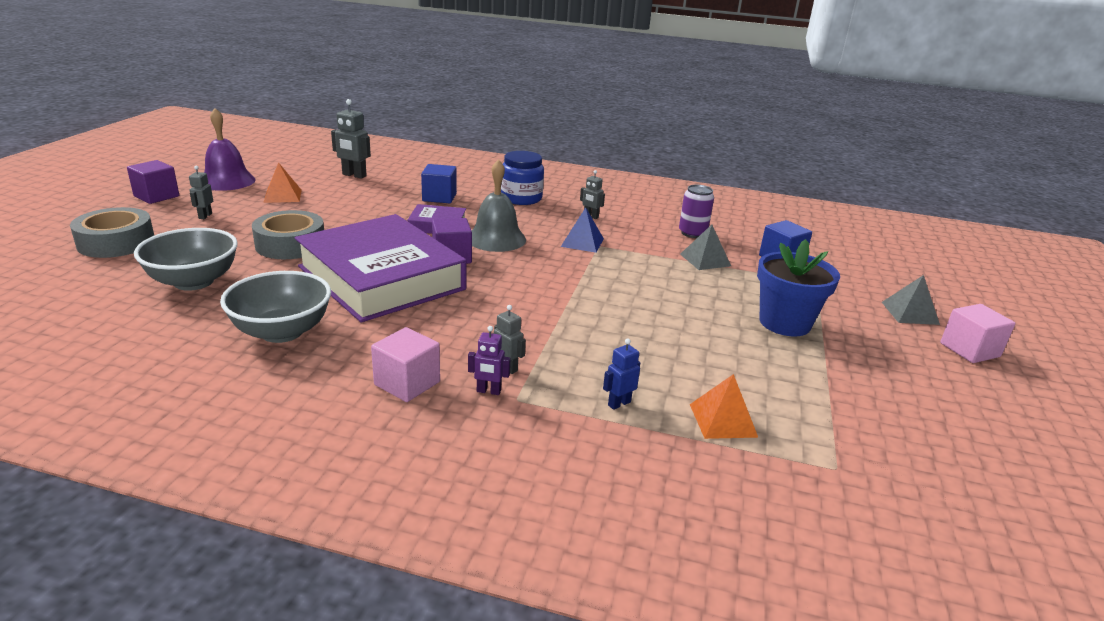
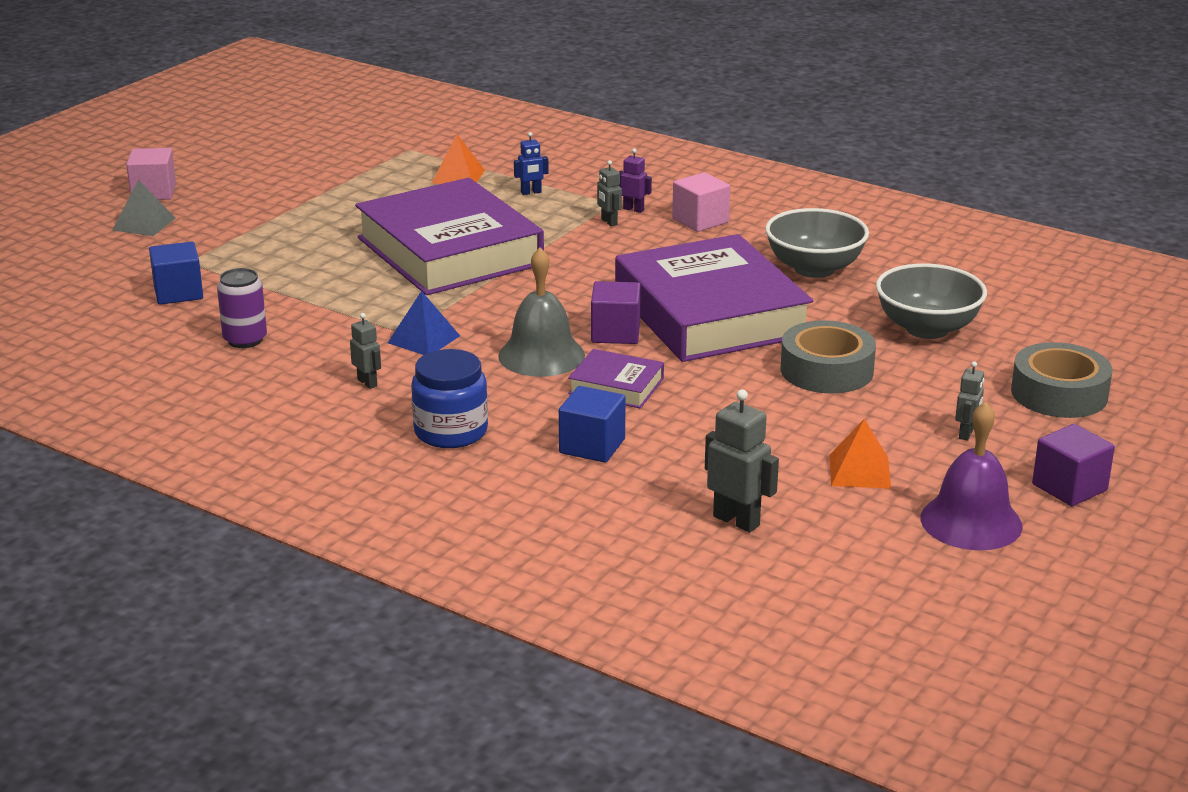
camera: 160 degrees left, 0 degrees up
grey pyramid [680,225,731,270] -> none
blue flower pot [757,239,840,336] -> none
none -> purple book [355,178,544,295]

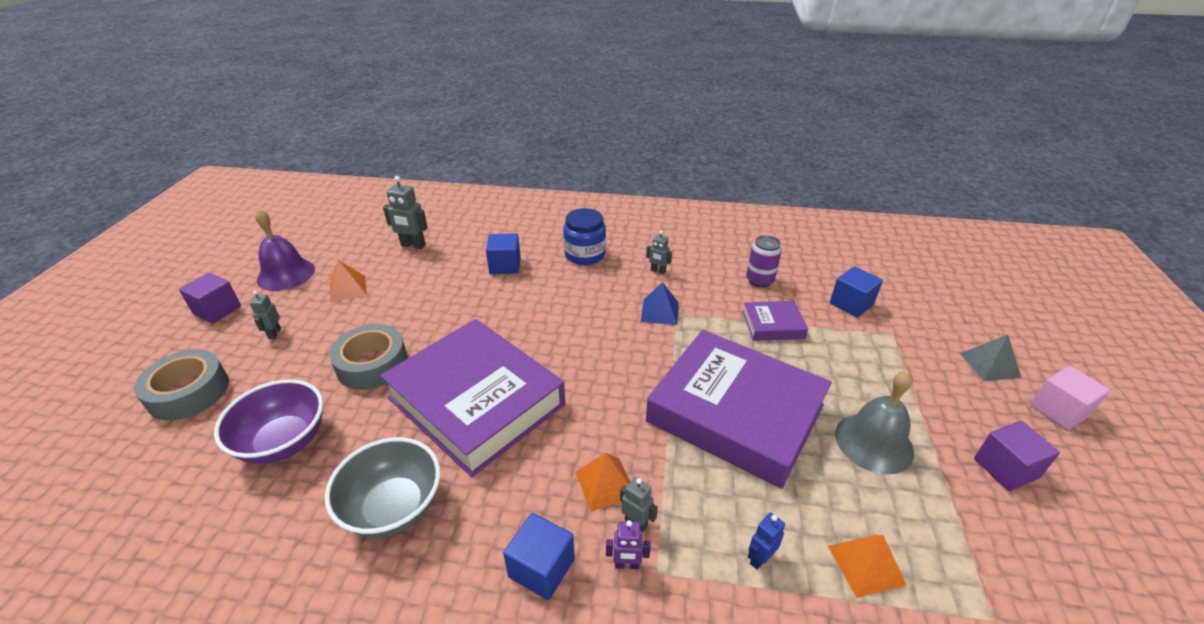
camera: 155 degrees right, 10 degrees up
grey bell [498,248,585,377] -> grey bell moved to [835,371,914,474]
purple book [568,349,664,408] -> purple book moved to [743,301,808,341]
purple cube [591,281,641,344] -> purple cube moved to [974,421,1060,491]
pink cube [672,172,730,232] -> blue cube [503,513,575,600]
grey bowl [876,264,987,339] -> purple bowl [214,379,323,464]
none -> orange pyramid [575,453,630,512]

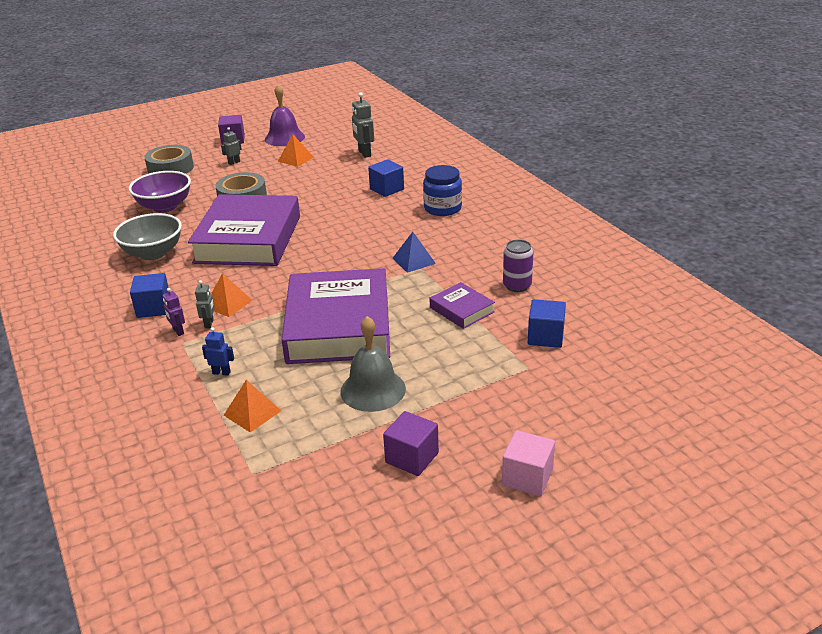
camera: 55 degrees right, 5 degrees down
grey robot [646,231,672,275] -> none
grey pyramid [960,335,1021,381] -> none

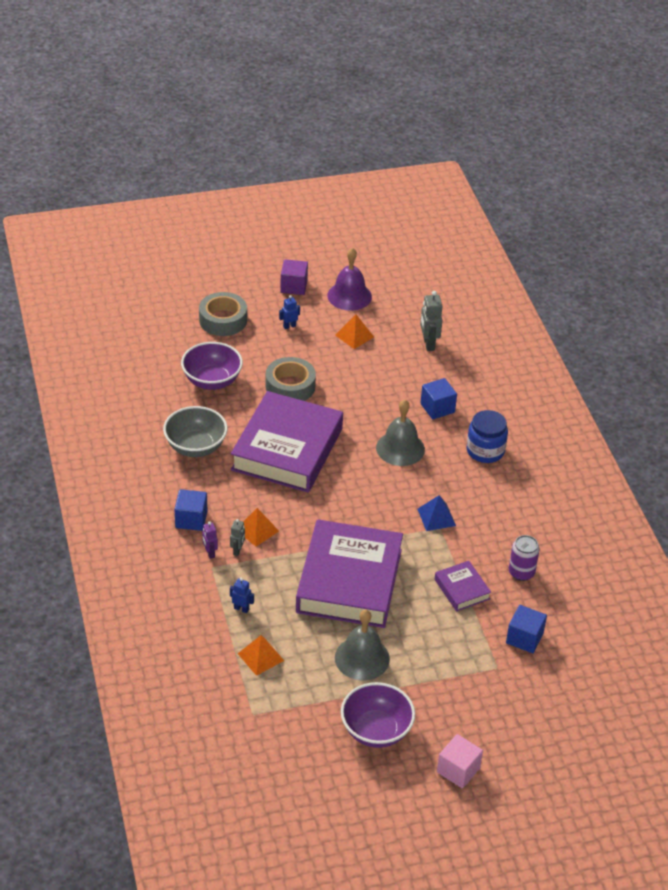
camera: 10 degrees right, 10 degrees up
grey robot [221,127,242,165] -> blue robot [279,295,300,329]
purple cube [383,411,439,476] -> purple bowl [341,682,415,748]
none -> grey bell [376,400,425,466]

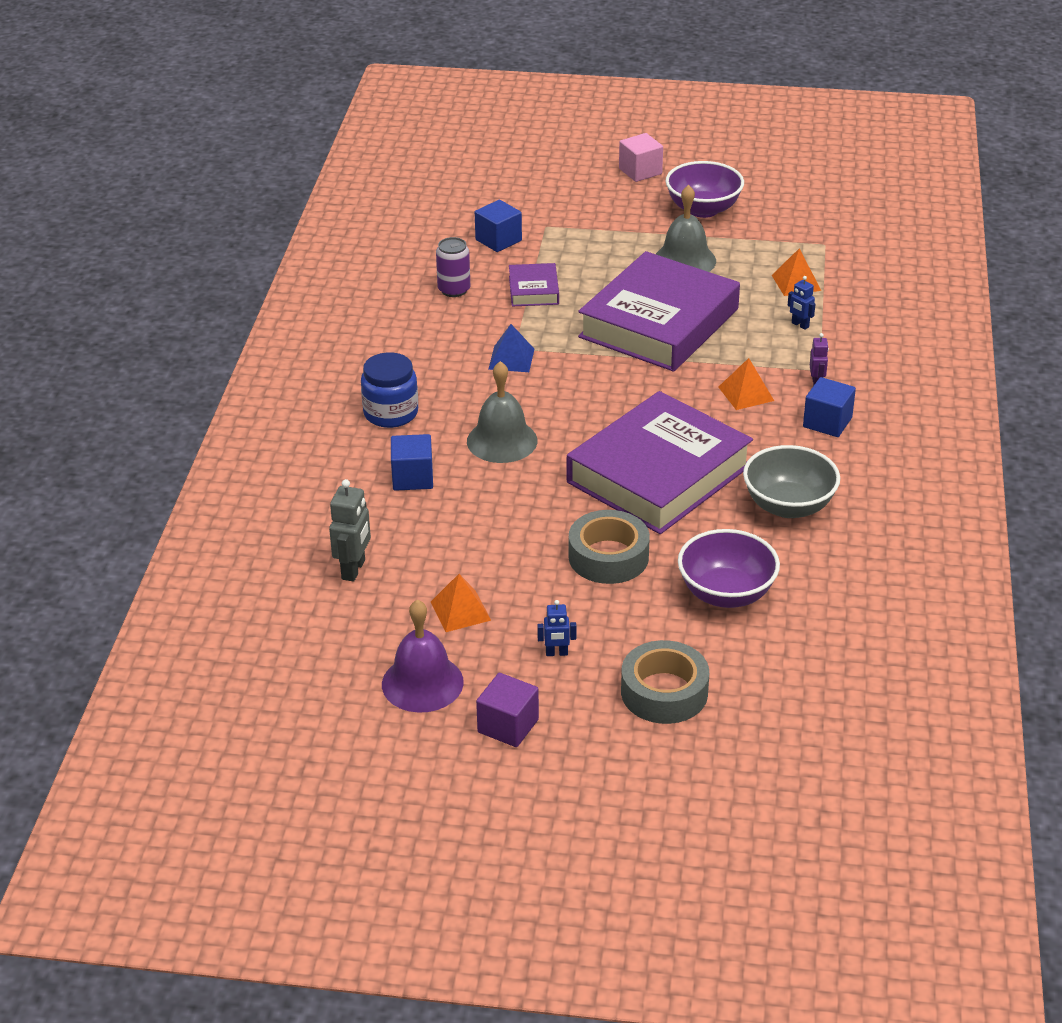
camera: 155 degrees left, 5 degrees down
grey robot [230,519,245,556] -> none

